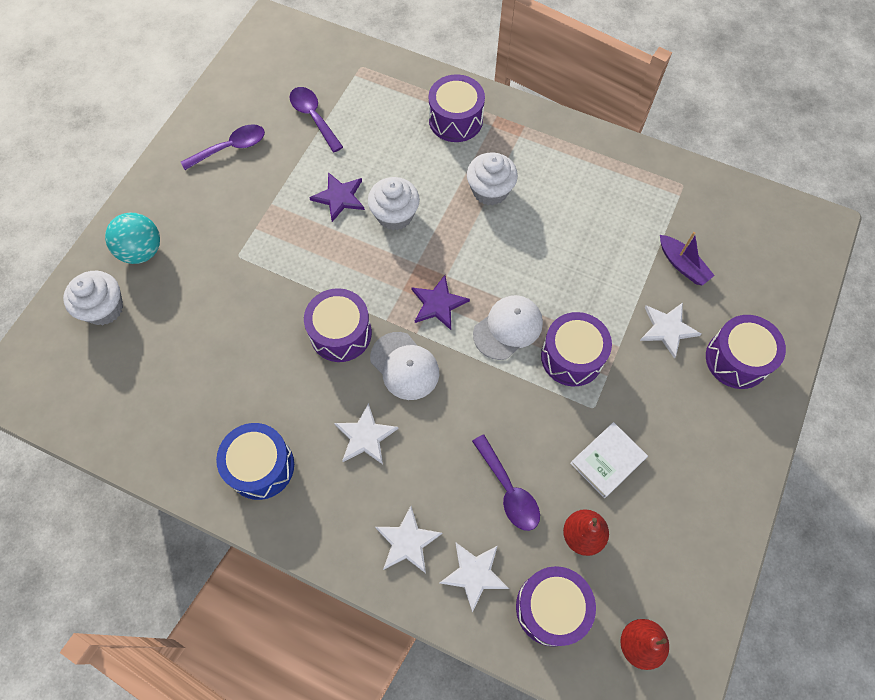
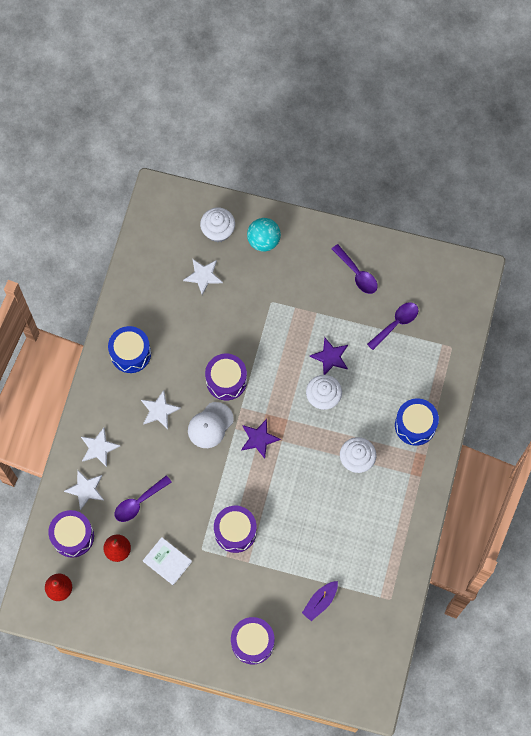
camera: 80 degrees right, 5 degrees up
purple drum [429,74,485,142] -> blue drum [395,399,439,446]
white cap [473,295,543,360] -> none
white star [640,303,701,359] -> white star moved to [183,259,223,295]

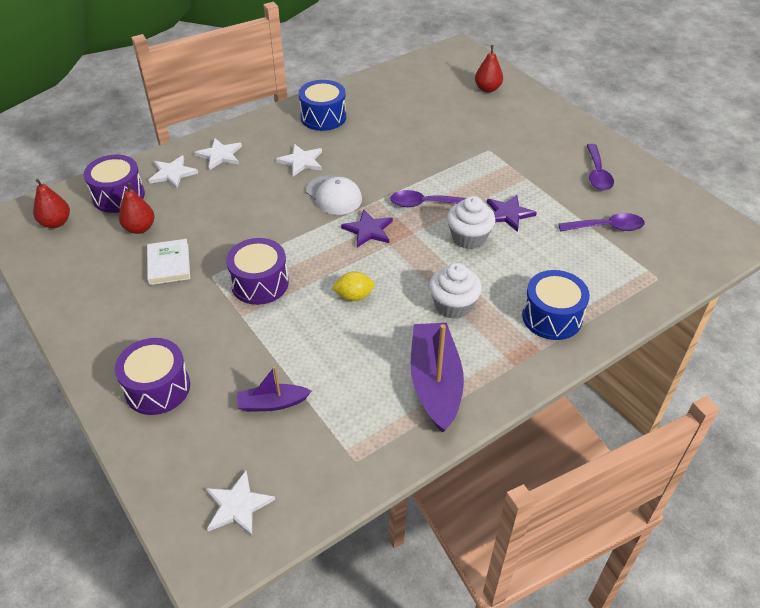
camera: 40 degrees right, 25 degrees down
purple spoon [115,475,172,522] -> purple spoon moved to [390,190,465,207]
white star [183,259,223,295] -> white star moved to [205,471,275,536]
white cap [188,402,234,448] -> white cap turned 120 degrees counterclockwise [306,175,362,215]
white cupcake [200,208,235,242] -> red pear [475,45,503,93]
purple drum [205,354,247,401] -> none
turquoise ball [247,218,281,252] -> none
none -> yellow lemon [332,271,375,301]
none -> purple boat [411,323,464,432]

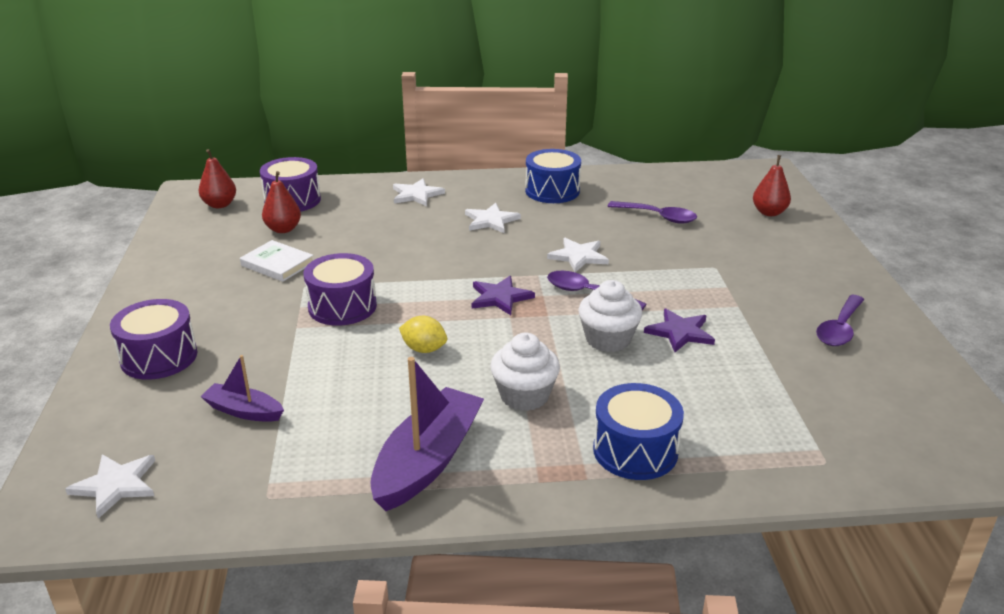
camera: 30 degrees right, 15 degrees down
white book [147,239,190,285] -> white book turned 75 degrees counterclockwise [240,240,314,282]
white star [148,155,198,189] -> white star moved to [547,238,609,272]
white cap [306,175,362,215] -> none
purple spoon [558,213,645,232] -> purple spoon moved to [607,201,697,224]

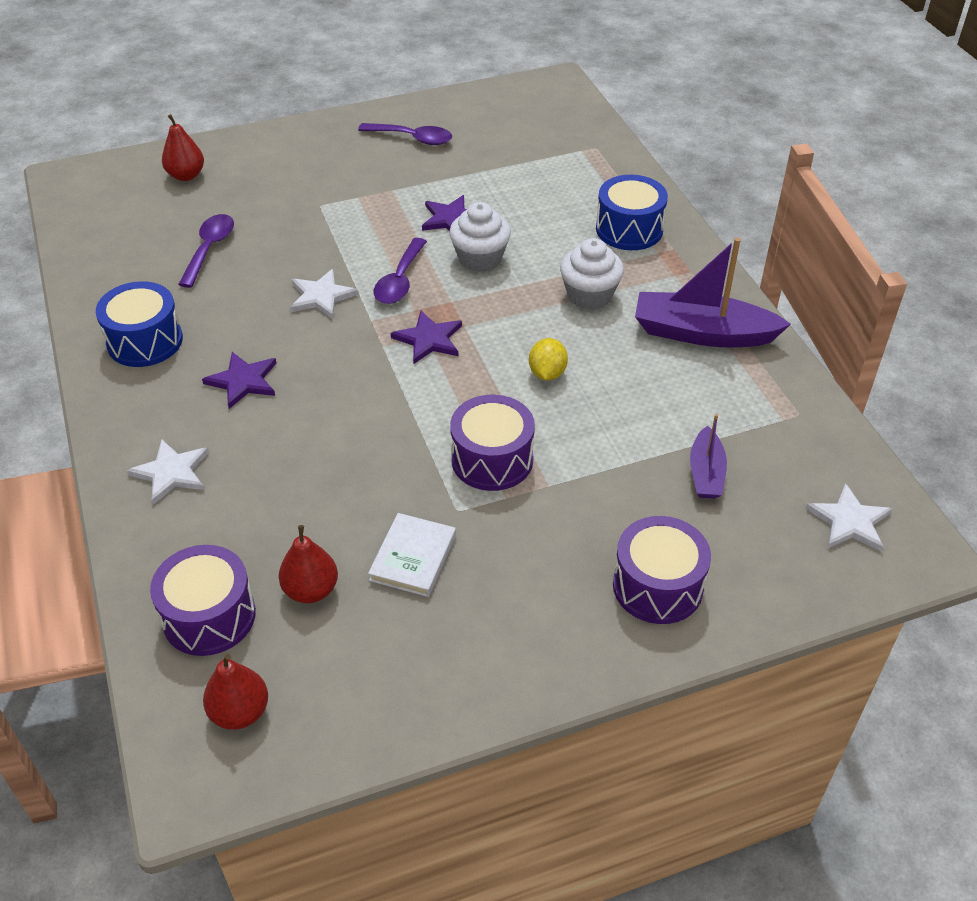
camera: 105 degrees left, 15 degrees up
white star [465,203,521,234] -> purple star [202,352,277,409]

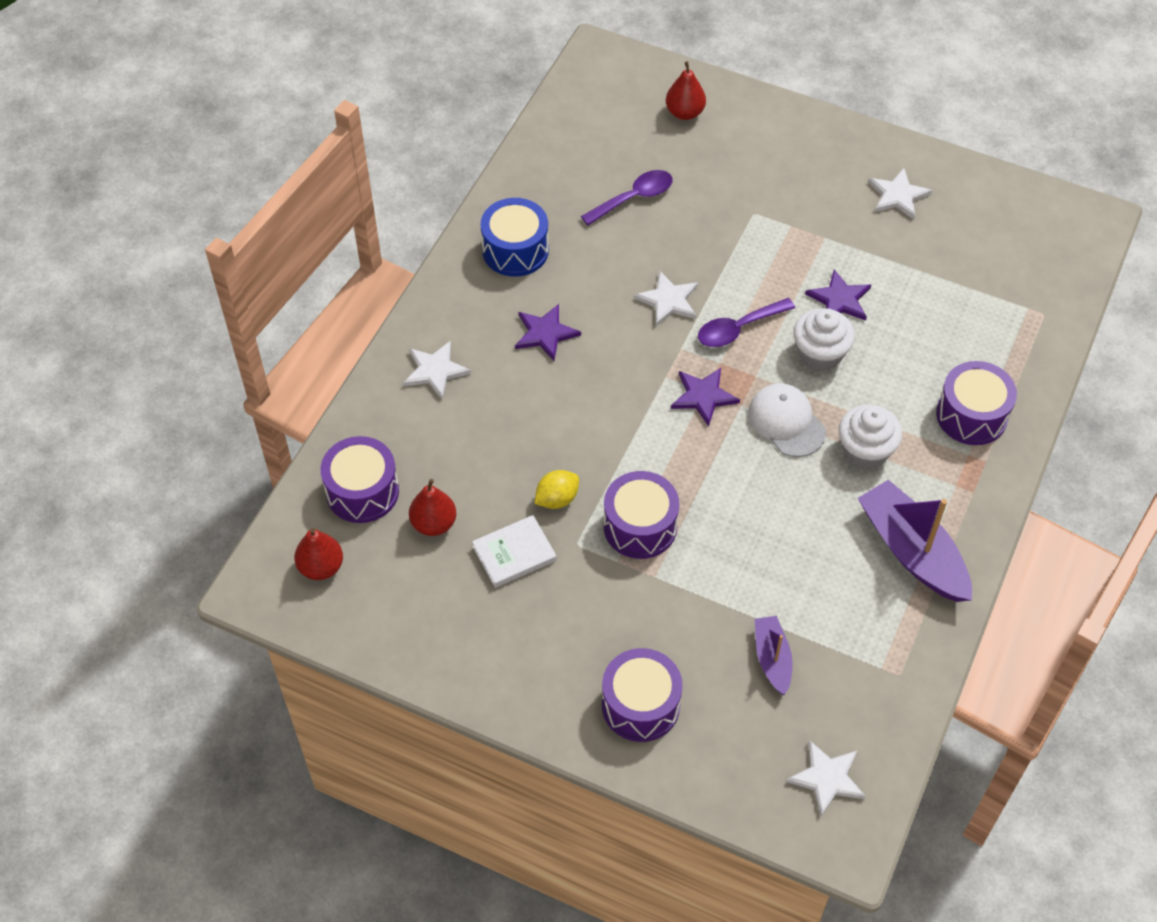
camera: 45 degrees right, 10 degrees up
purple spoon [358,123,452,145] -> white star [868,168,933,219]
yellow lemon [529,338,568,381] -> yellow lemon moved to [535,470,579,509]
blue drum [596,175,668,250] -> purple drum [936,361,1017,445]
purple boat [690,414,727,499] -> purple boat turned 120 degrees clockwise [755,616,793,695]
none -> white cap [748,383,826,457]

